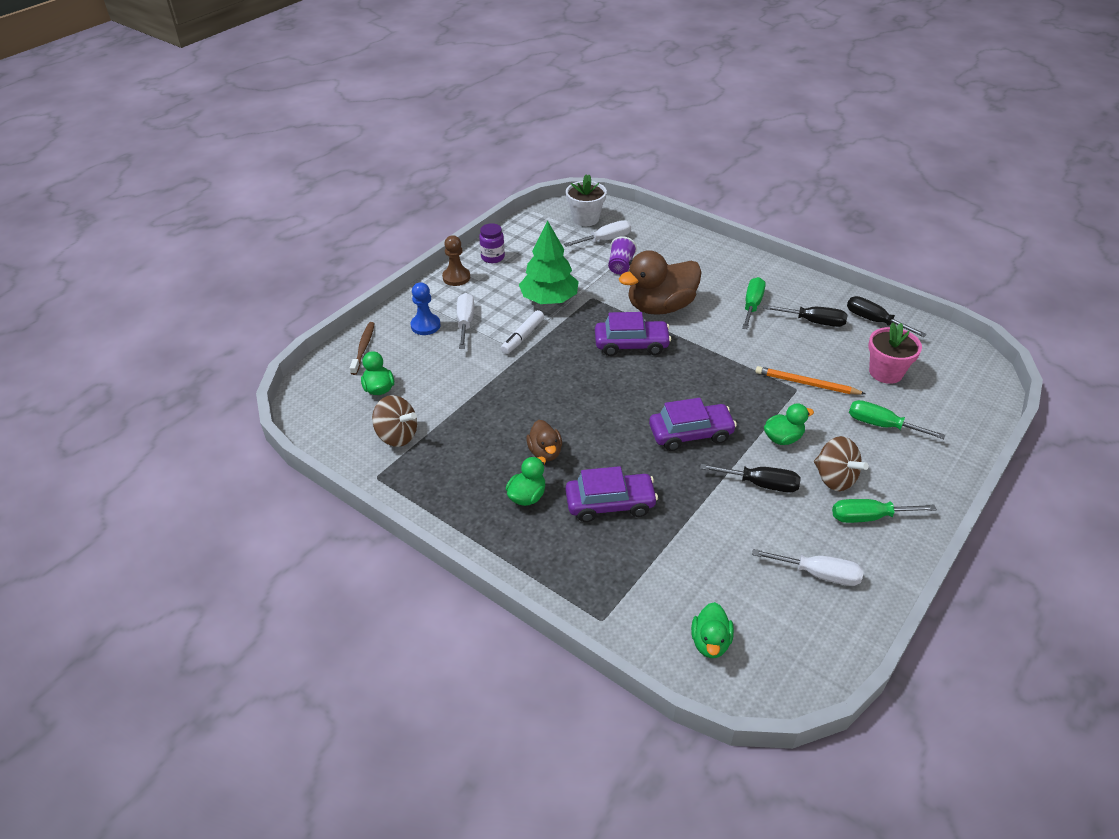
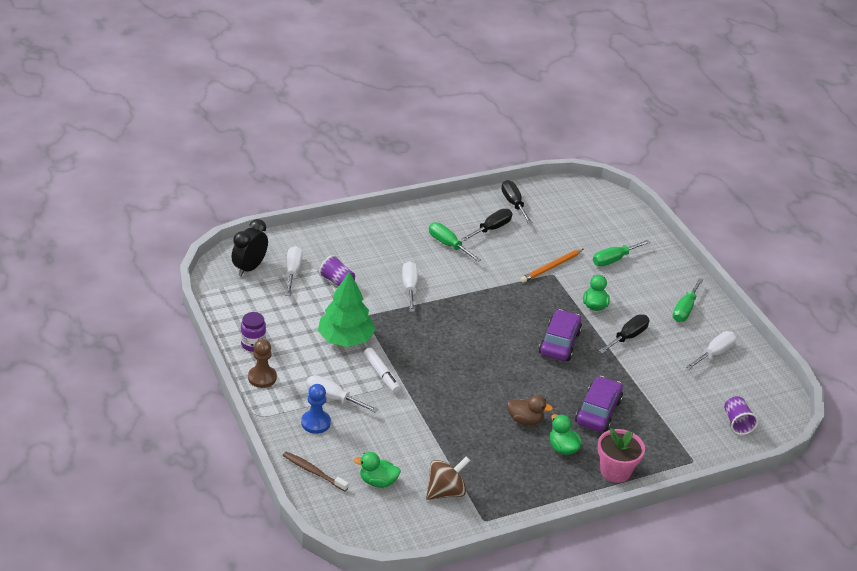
camera: 65 degrees left, 5 degrees down
white flower pot [566,174,607,226] -> black clock [232,219,268,276]
purple car [595,312,671,356] -> none
brown duck [619,250,702,315] -> white screwdriver [402,261,418,312]
green duck [691,602,734,658] -> purple cup [724,396,758,435]
brown spinning top [814,436,869,491] -> none
black screwdriver [847,296,926,337] -> black screwdriver turned 90 degrees clockwise [501,180,532,223]
pink flower pot [868,322,922,384] -> pink flower pot moved to [598,428,645,483]

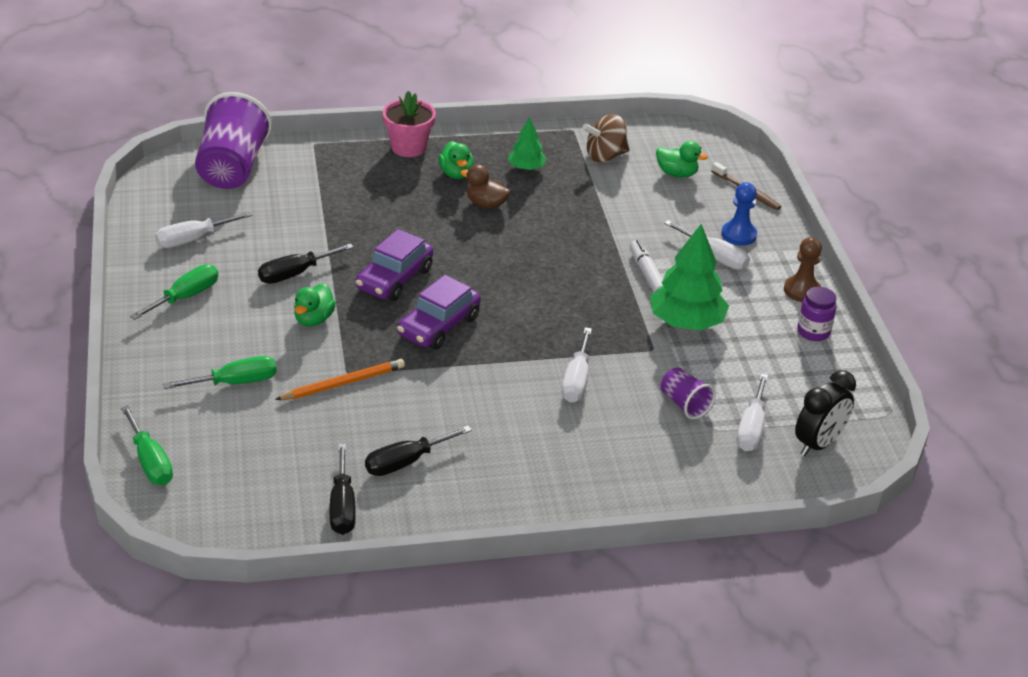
camera: 165 degrees left, 0 degrees up
green screwdriver [429,222,481,262] -> green screwdriver moved to [121,405,173,485]
purple car [575,376,623,432] -> purple car moved to [397,275,481,350]
purple cup [724,396,758,435] -> purple cup [195,92,272,189], size x2.05
none -> green tree [509,117,547,170]

